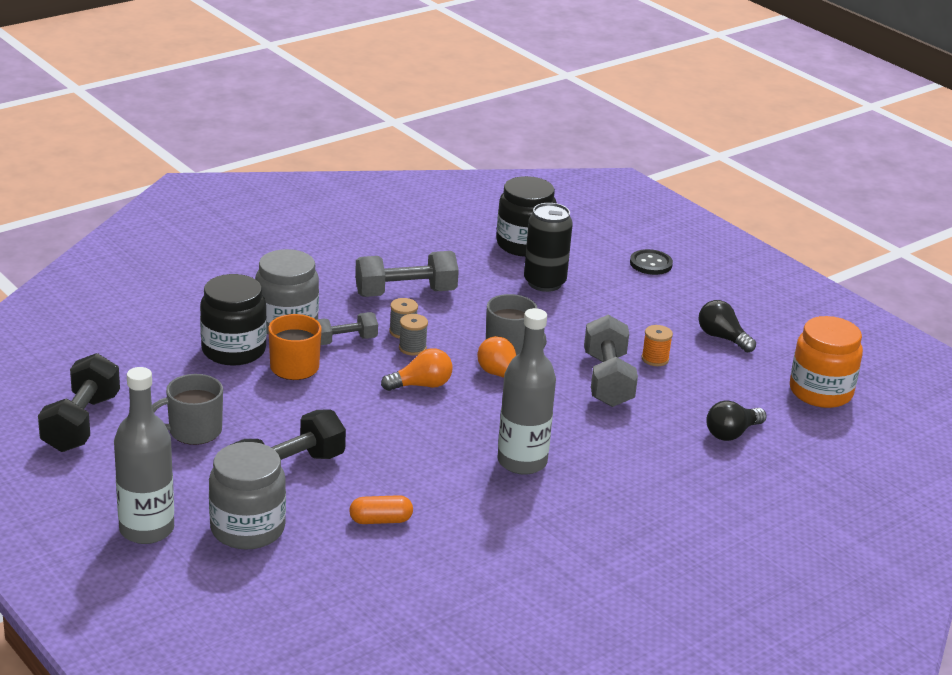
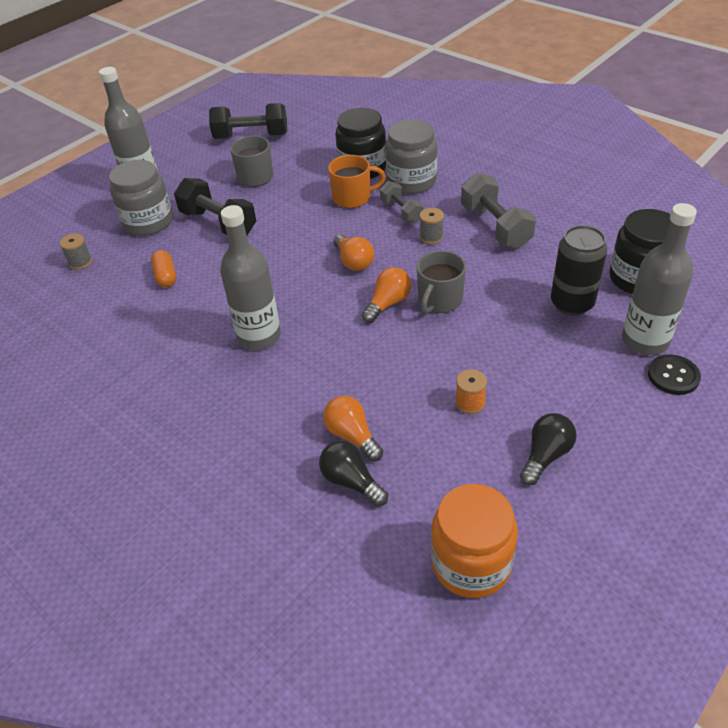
camera: 85 degrees right, 15 degrees up
grey spool [399,314,428,355] -> grey spool moved to [59,233,93,270]
grey dumbbell [584,315,638,407] -> none
none -> orange light bulb [323,396,383,462]
none -> grey bottle [622,203,697,355]

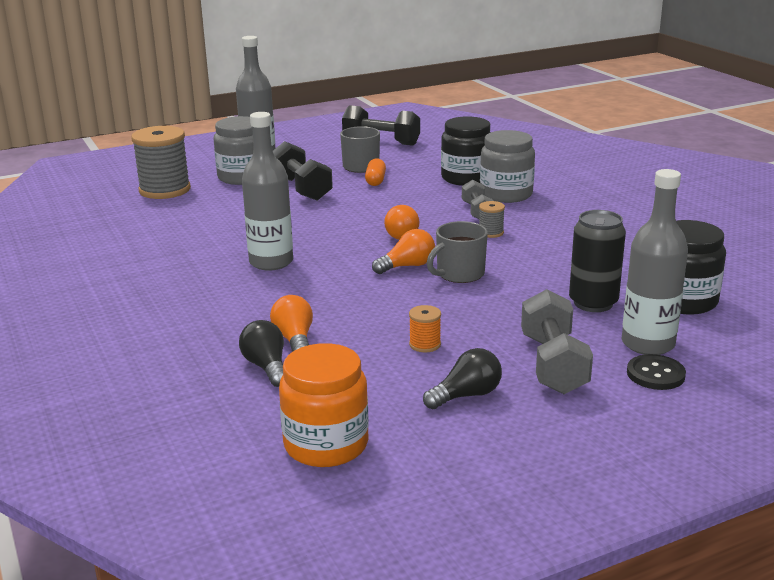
camera: 20 degrees right, 20 degrees down
grey spool [59,233,93,270] -> grey spool [131,126,191,199], size x2.25
orange capsule [151,250,176,287] -> orange capsule moved to [365,158,386,186]
orange mug [328,155,386,208] -> none
grey dumbbell [461,173,536,248] -> grey dumbbell moved to [521,289,593,394]

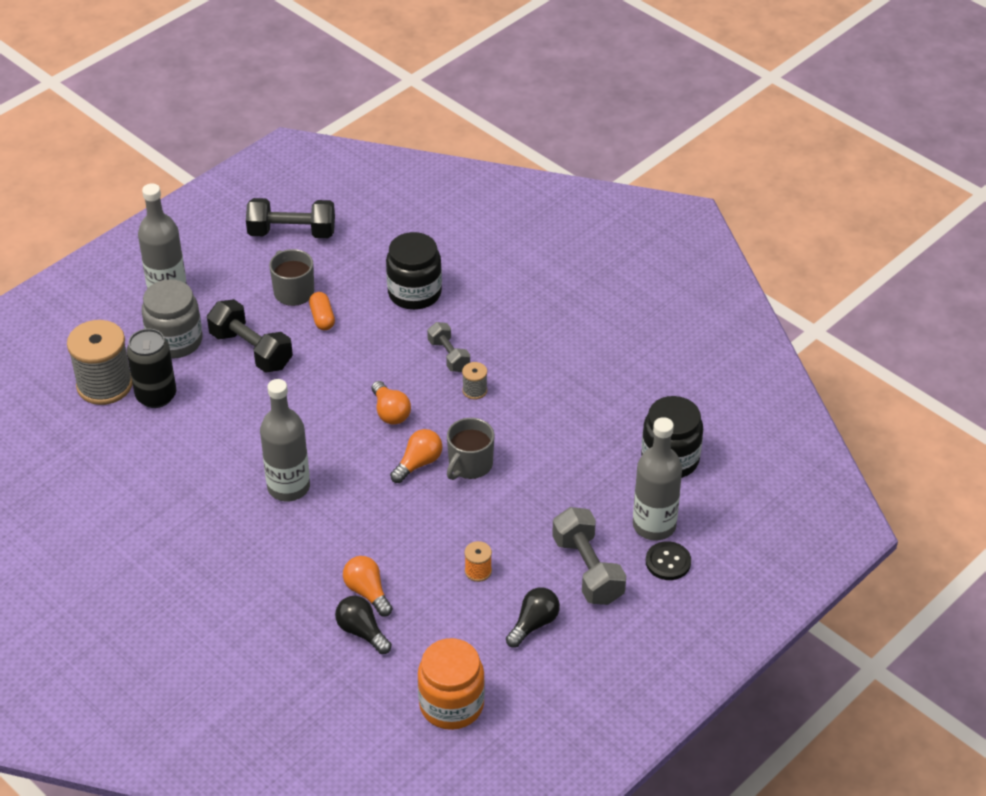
camera: 20 degrees left, 20 degrees up
grey jar [480,130,535,203] -> none
black can [569,210,626,312] -> black can moved to [127,329,176,408]

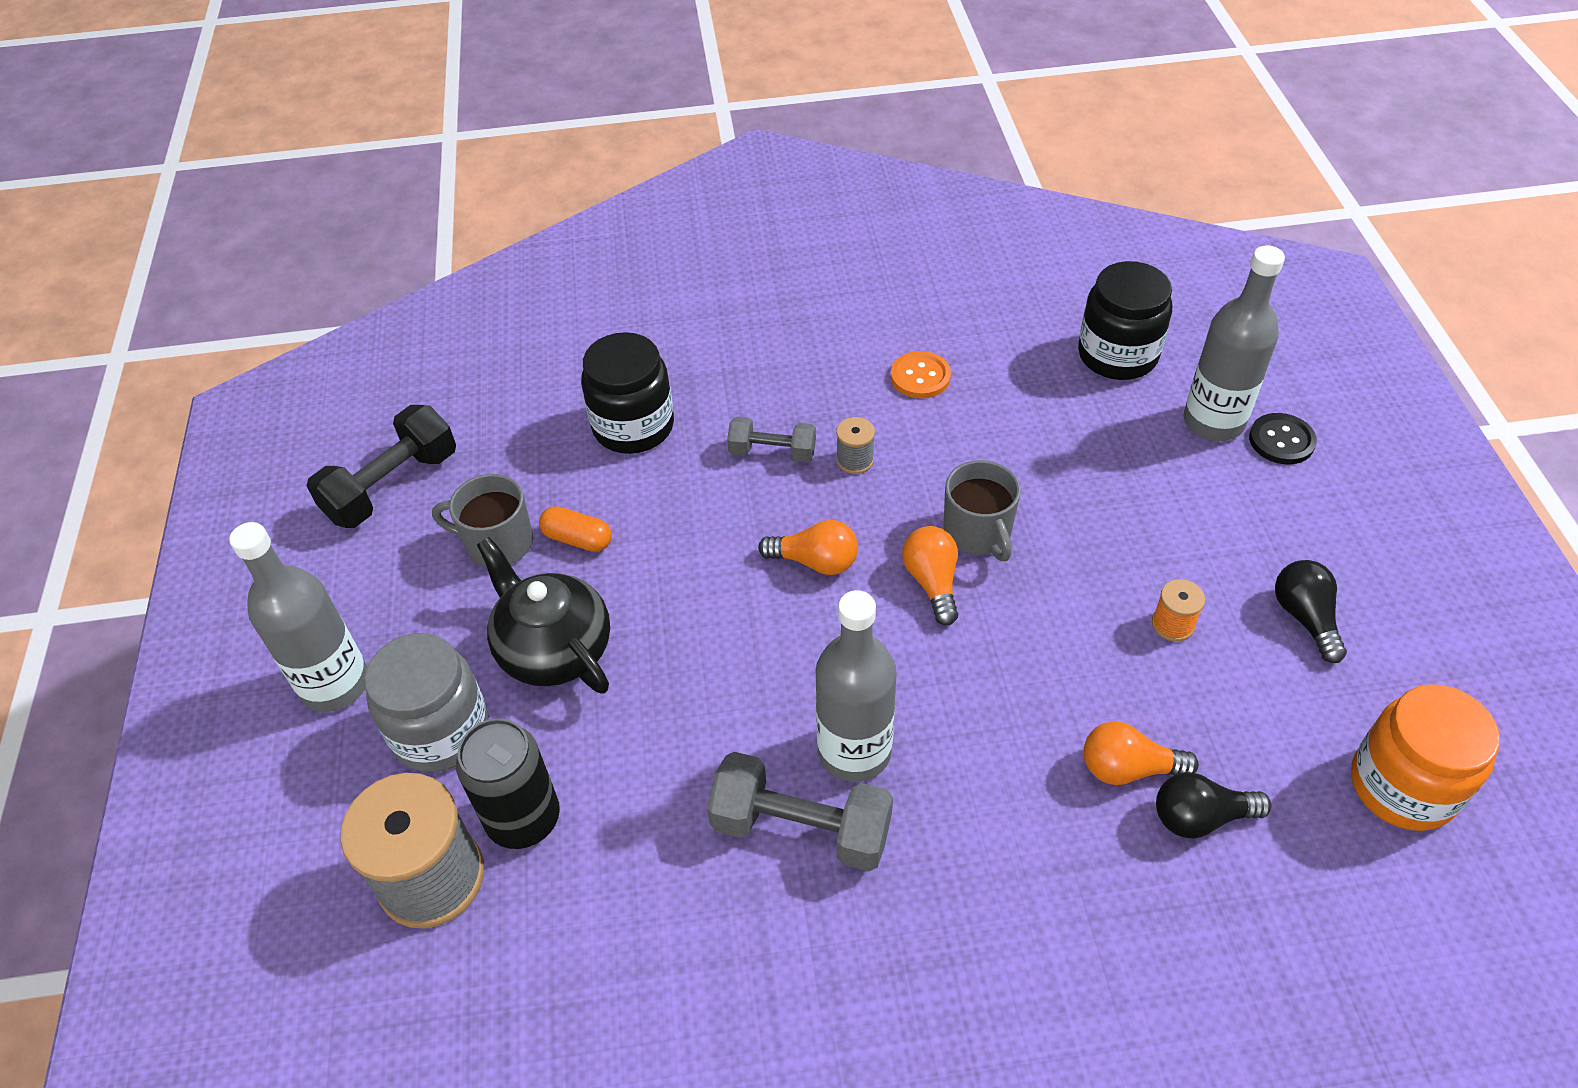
camera: 50 degrees left, 5 degrees up
black dumbbell [207,299,293,373] -> black teapot [477,537,610,694]
grey dumbbell [552,507,626,605] -> grey dumbbell moved to [707,752,893,872]
none -> orange button [891,351,951,399]

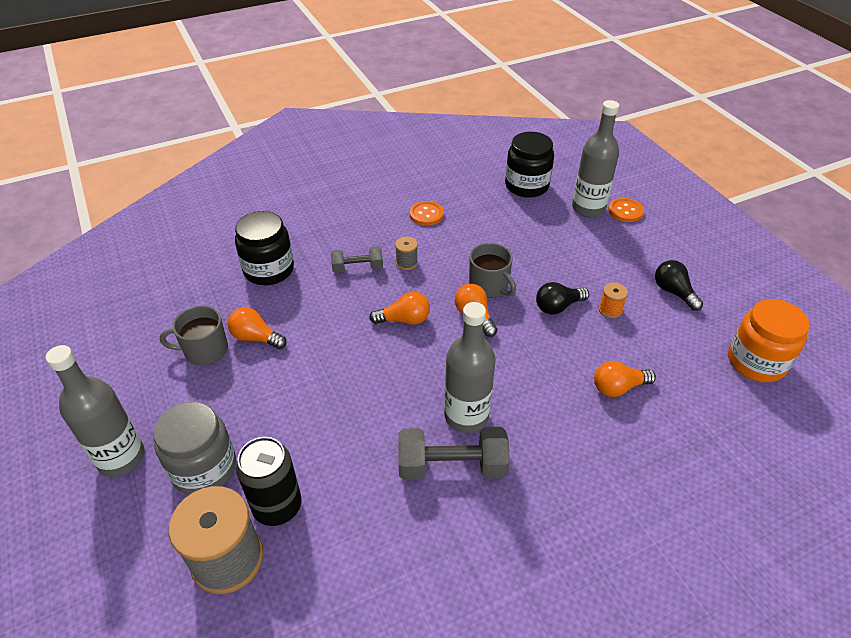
camera: 20 degrees left, 5 degrees down
black dumbbell [307,405,456,528] -> none
black teapot [477,537,610,694] -> none
orange capsule [539,506,612,552] -> orange light bulb [228,307,287,349]
black light bulb [1156,772,1272,838] -> black light bulb moved to [536,282,589,315]
black button [1249,413,1317,464] -> orange button [608,198,644,222]

